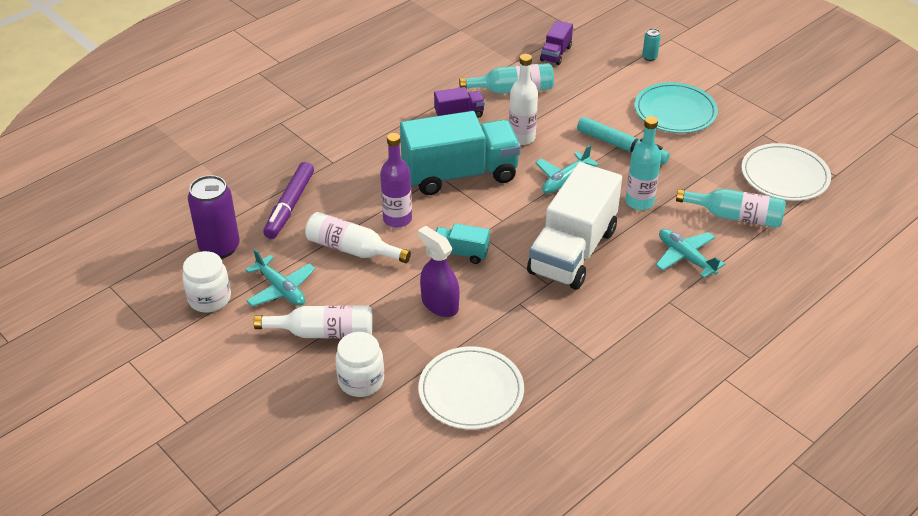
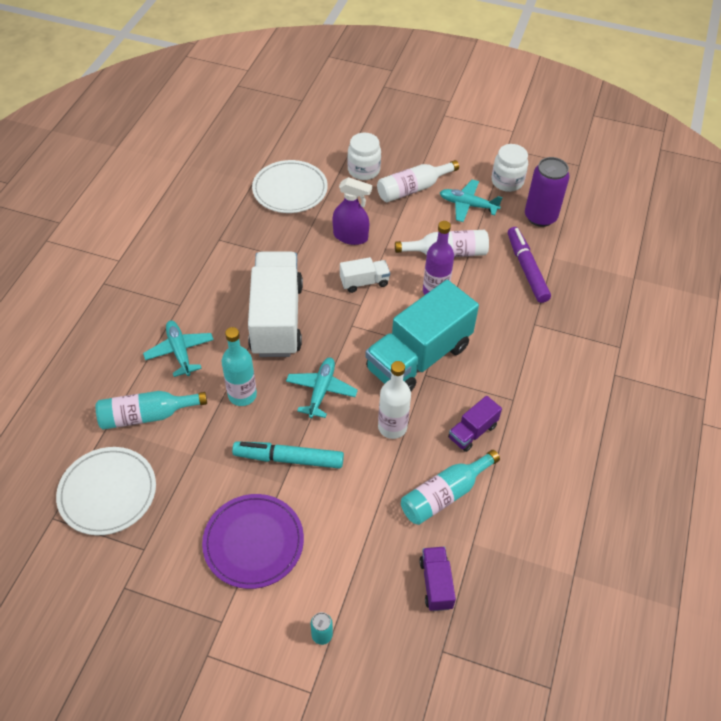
camera: 150 degrees right, 10 degrees up
turquoise truck [435,223,490,264] -> white truck [340,257,390,293]
turquoise plate [635,82,718,133] -> purple plate [202,494,304,589]
turquoise plane [656,229,725,278] -> turquoise plane turned 135 degrees counterclockwise [143,320,214,377]

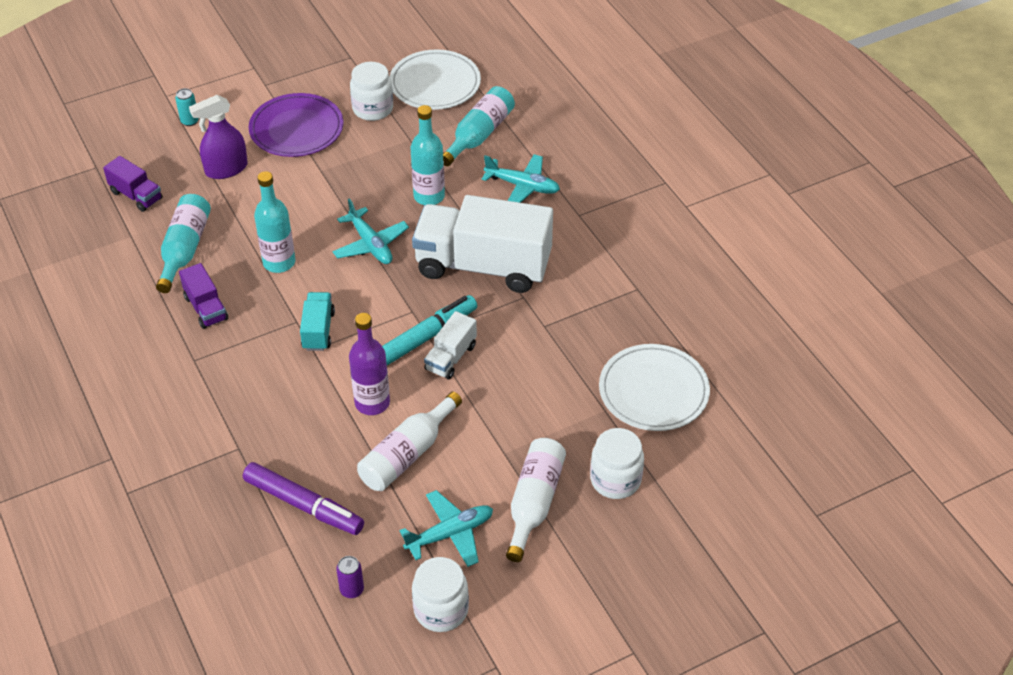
camera: 135 degrees right, 5 degrees down
turquoise marker [232,441,344,469] -> turquoise marker moved to [382,295,477,365]
white truck [248,251,303,357] -> white truck turned 150 degrees clockwise [412,195,553,293]
purple spray bottle [333,177,372,245] -> purple spray bottle moved to [189,95,248,179]
turquoise truck [365,280,479,391] -> turquoise truck [300,292,335,351], size x0.45
white bottle [378,361,411,439] -> turquoise bottle [254,171,295,273]
purple truck [448,396,502,452] -> purple truck turned 150 degrees clockwise [179,263,228,329]
purple can [525,157,570,227] -> purple can [336,556,364,598], size x0.45
none -> white jar [350,62,393,121]

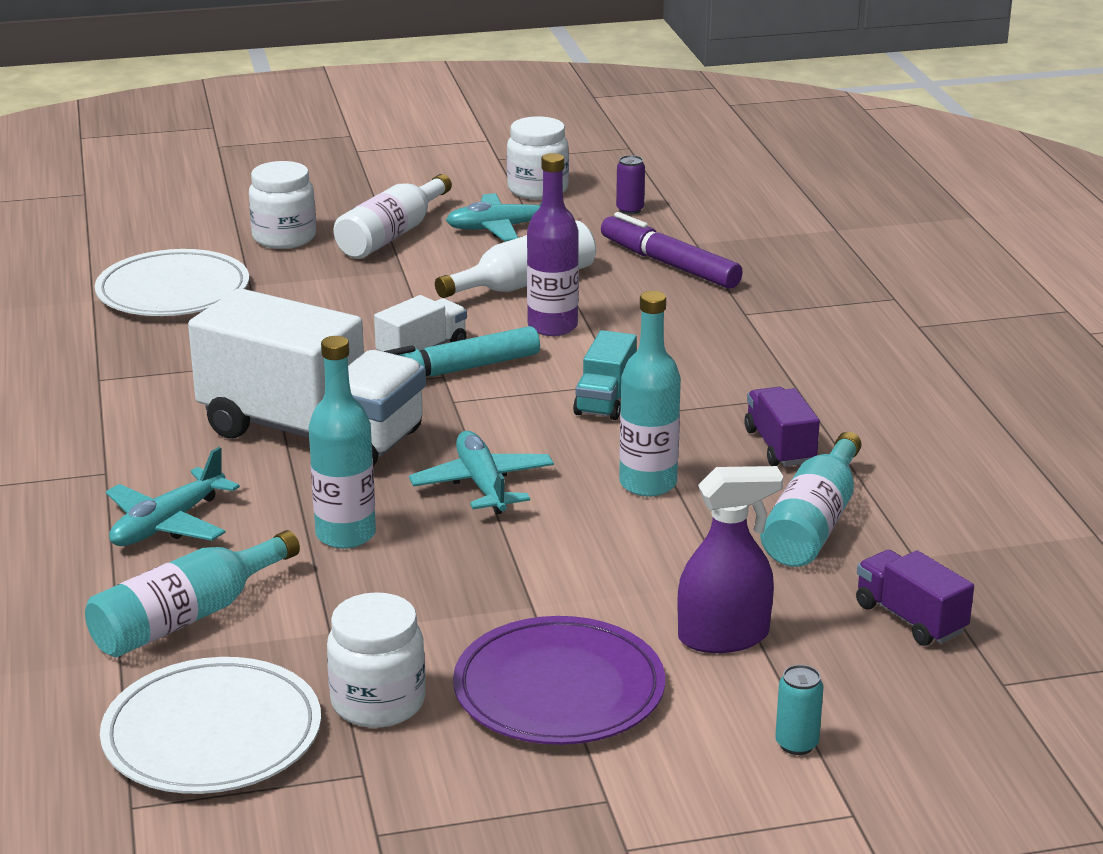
camera: 165 degrees left, 20 degrees down
turquoise plane [482,154,560,203] -> turquoise plane turned 90 degrees counterclockwise [106,447,240,546]

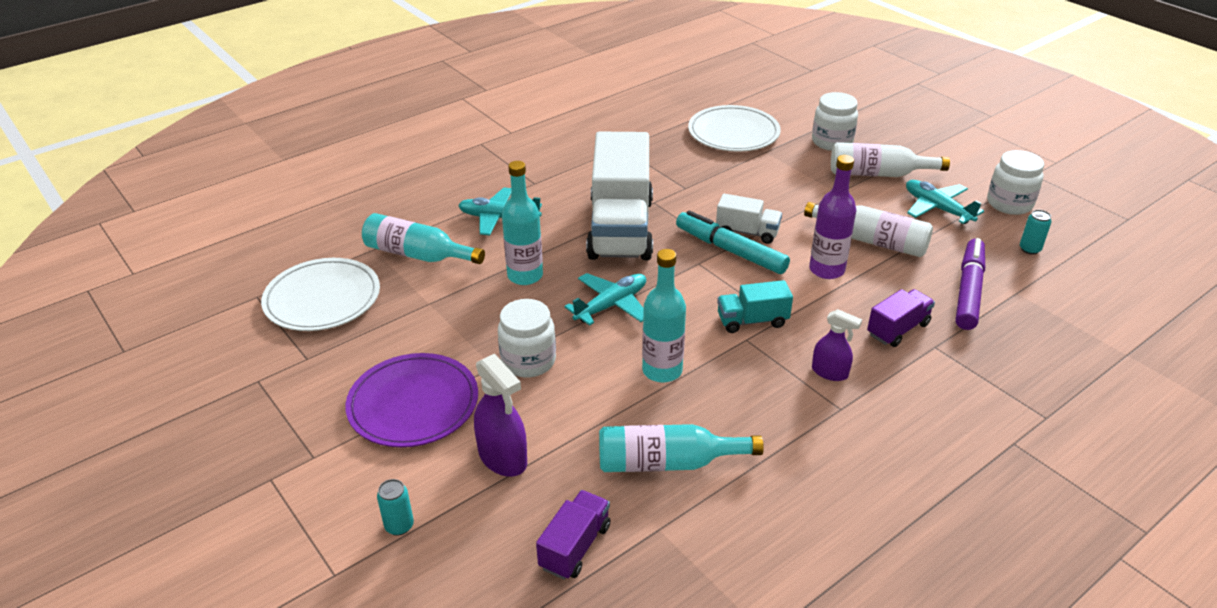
camera: 65 degrees right, 10 degrees up
white jar [327,592,426,728] -> white jar moved to [498,299,556,378]
purple can [616,155,645,215] -> turquoise can [1020,210,1052,255]
purple truck [744,387,820,466] -> purple truck moved to [867,289,935,347]
none -> purple spray bottle [812,309,862,381]

